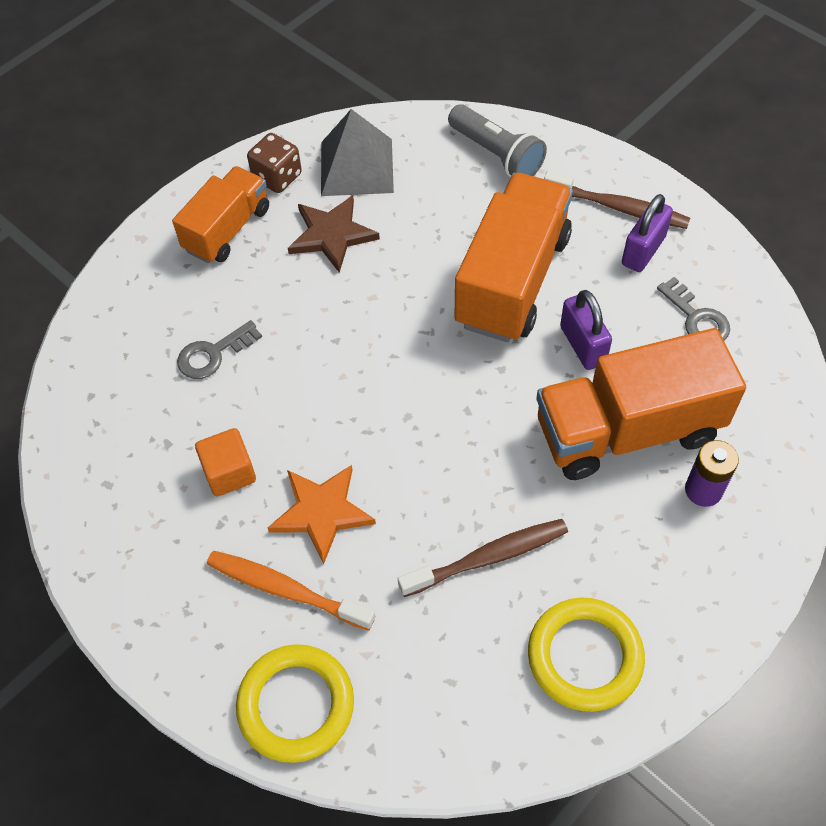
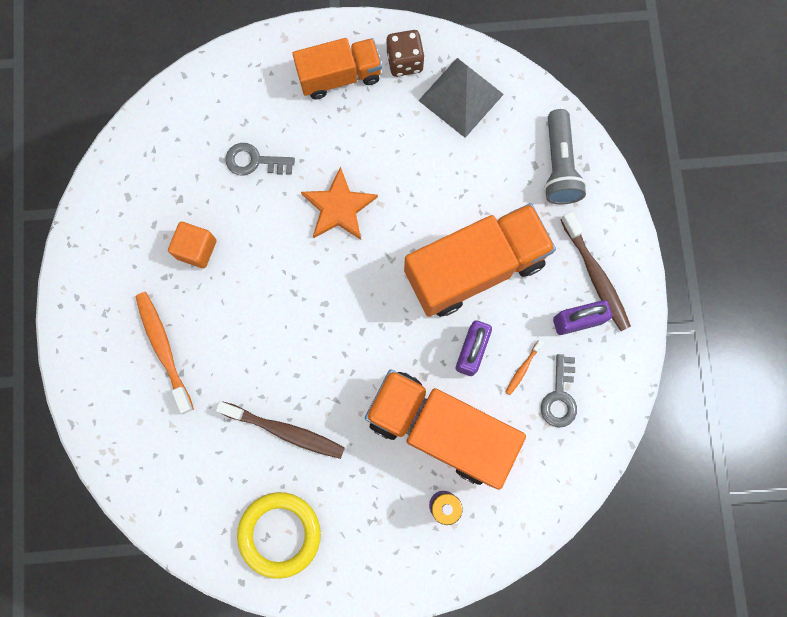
camera: 40 degrees right, 20 degrees up
yellow ring [236,644,354,763] -> none
orange star [268,465,376,564] -> orange star moved to [301,167,378,240]
brown star [288,195,380,273] -> none
none -> orange toothbrush [506,340,543,395]

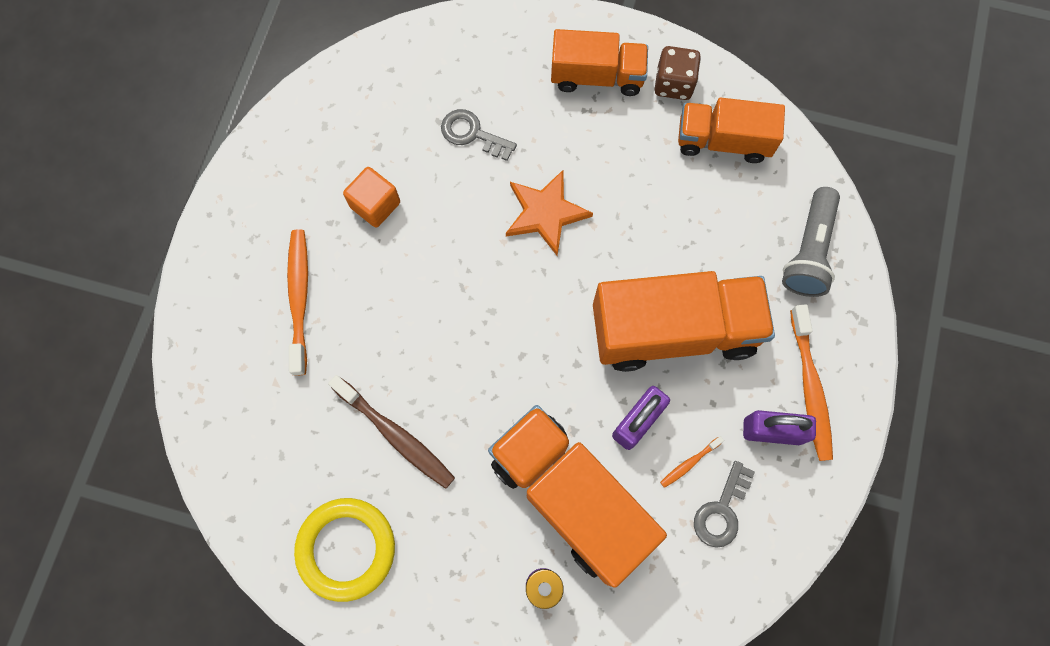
camera: 20 degrees right, 5 degrees down
grey pyramid [418,58,504,138] -> orange truck [678,98,785,163]
brown toothbrush [561,211,631,331] -> orange toothbrush [790,304,833,461]

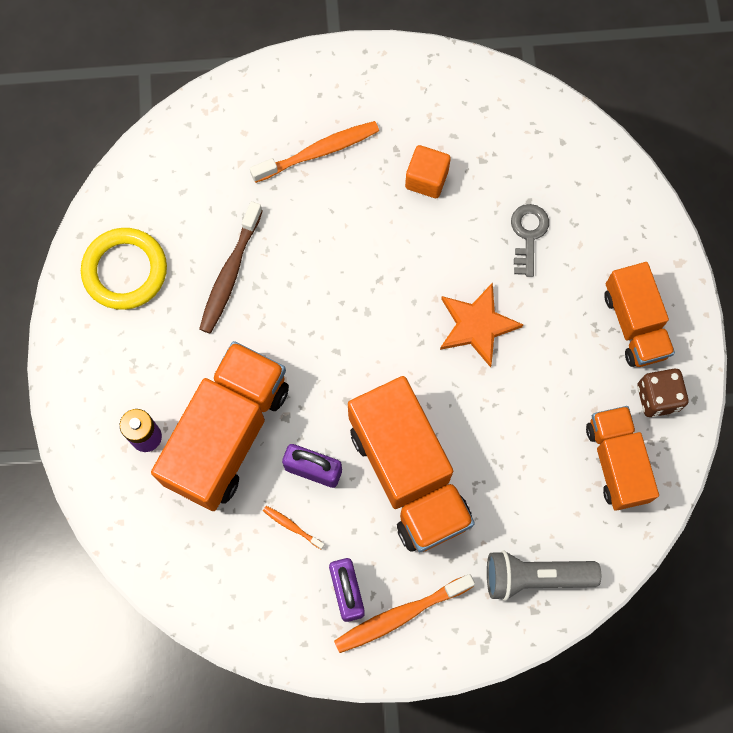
camera: 70 degrees right, 0 degrees up
grey key [694,461,755,548] -> none

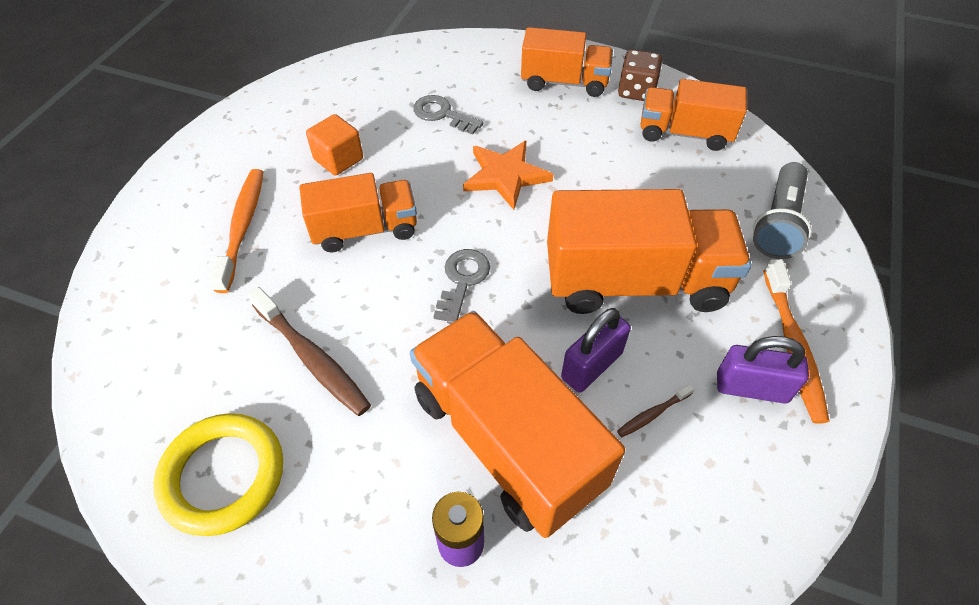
camera: 65 degrees left, 20 degrees down
orange toothbrush [263,506,325,549] -> brown toothbrush [617,384,695,437]
none -> orange truck [300,173,417,253]
none -> grey key [433,249,490,324]

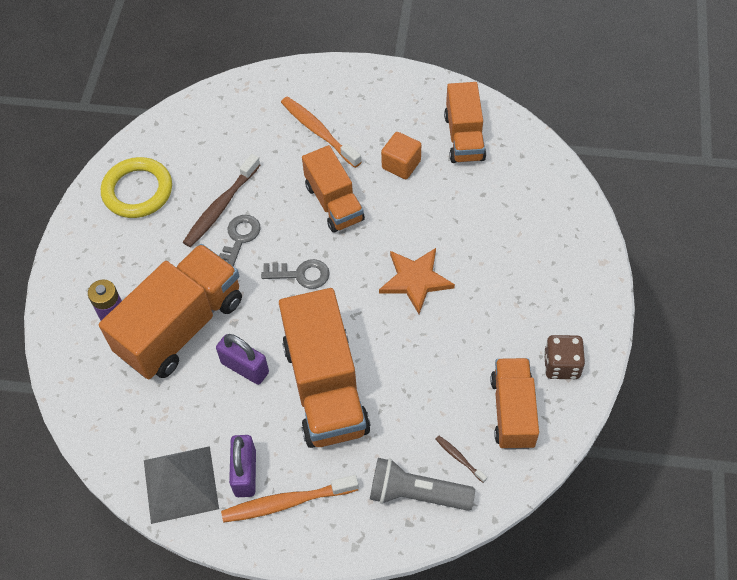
camera: 80 degrees right, 5 degrees up
orange toothbrush [209,169,263,293] -> orange toothbrush turned 120 degrees counterclockwise [281,96,362,168]
grey key [413,95,484,135] -> grey key moved to [219,215,261,266]
orange truck [521,27,613,97] -> orange truck moved to [444,82,486,163]
brown toothbrush [617,384,695,437] -> brown toothbrush moved to [435,436,487,483]
none -> grey pyramid [144,446,219,524]

